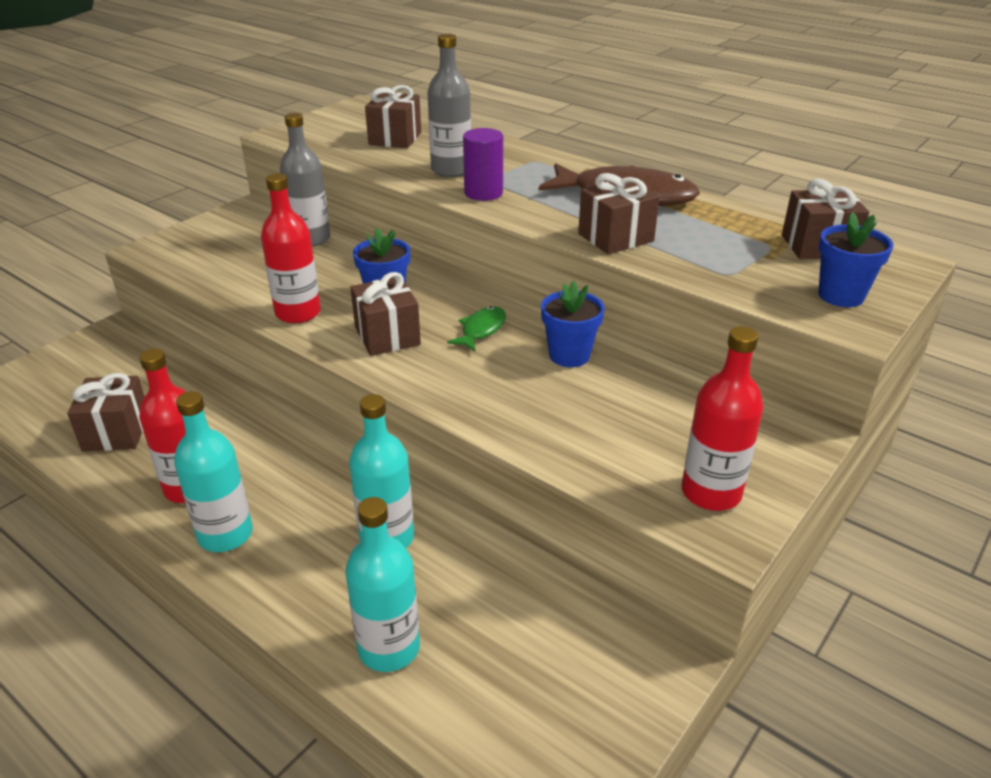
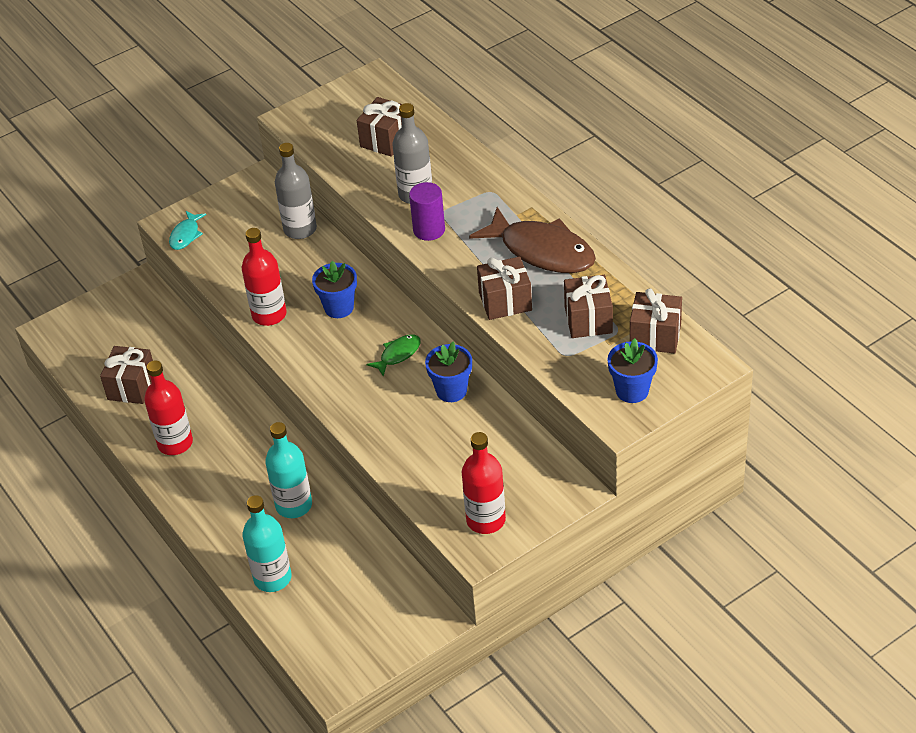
camera: 20 degrees right, 10 degrees up
turquoise bottle [174,391,253,552] -> none
brown gift [350,272,421,356] -> brown gift moved to [564,275,613,338]
none -> turquoise fish [169,211,206,250]

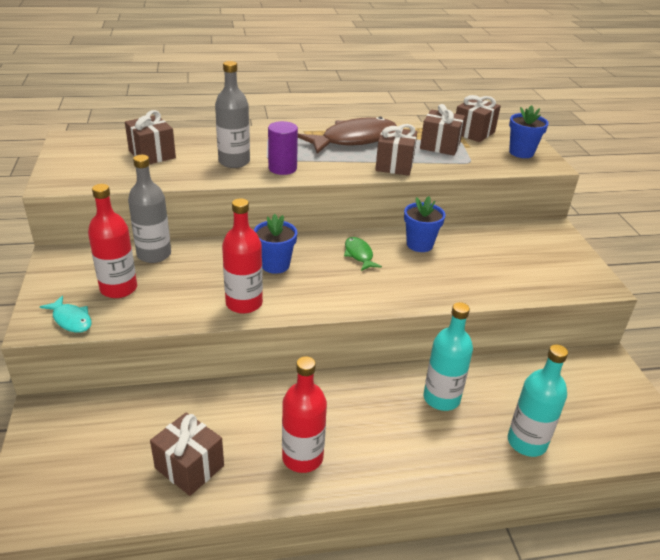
camera: 70 degrees left, 10 degrees down
red bottle [462,432,506,534] -> red bottle moved to [88,184,137,298]

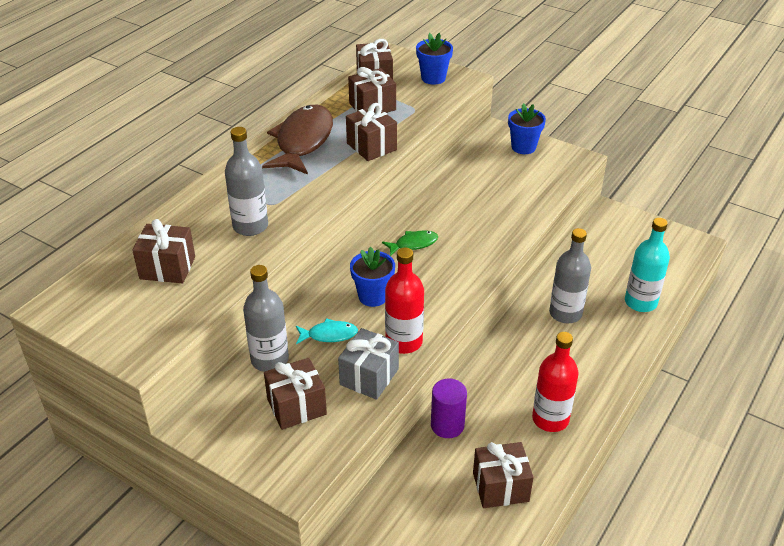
camera: 45 degrees left, 5 degrees up
turquoise fish [40,296,92,333] -> turquoise fish moved to [296,318,358,344]
red bottle [88,184,137,298] -> brown gift [264,358,327,430]
purple cylinder [268,121,298,175] -> purple cylinder moved to [431,379,467,438]
green fish [344,237,382,271] -> green fish turned 135 degrees clockwise [382,230,438,256]
blue flower pot [404,196,446,252] -> blue flower pot moved to [508,103,546,154]
turquoise bottle [424,302,473,411] -> grey bottle [549,228,591,323]
none -> grey gift [338,328,399,400]

